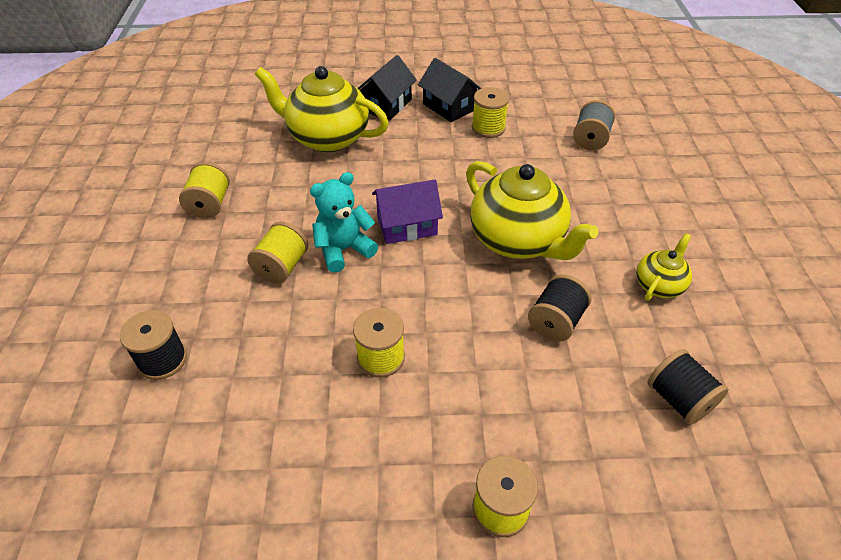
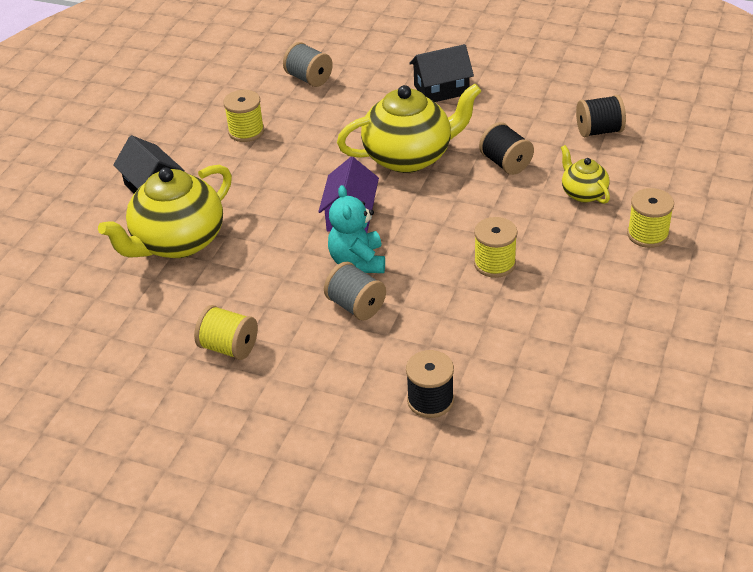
camera: 65 degrees left, 5 degrees down
yellow spool [247,222,308,284] -> grey spool [324,262,386,320]
black house [418,58,482,122] -> black house moved to [409,44,474,102]
yellow teapot [636,233,692,301] -> yellow teapot moved to [561,145,610,204]

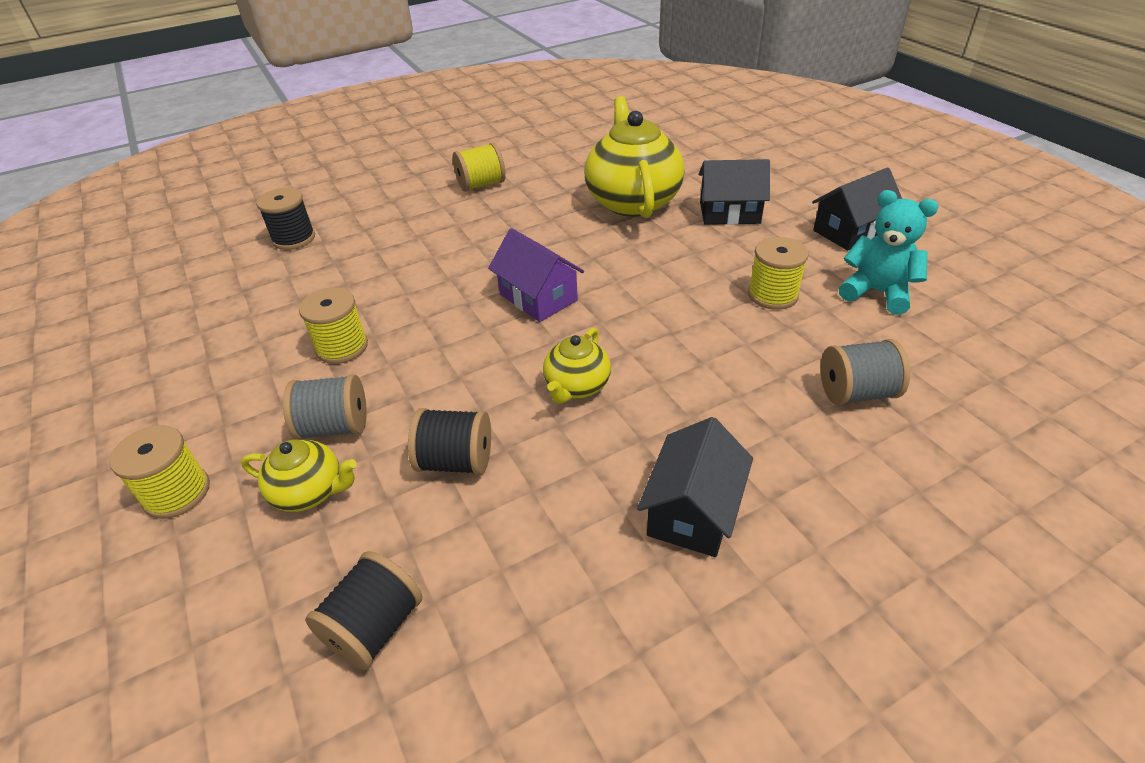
camera: 130 degrees right, 0 degrees up
grey spool [324,262,386,320] -> grey spool moved to [283,374,367,440]
turquoise teddy bear [328,185,385,273] -> turquoise teddy bear moved to [839,190,939,315]
yellow teapot [337,84,481,173] -> yellow teapot [543,328,611,404], size x0.50
none -> black house [812,167,902,251]

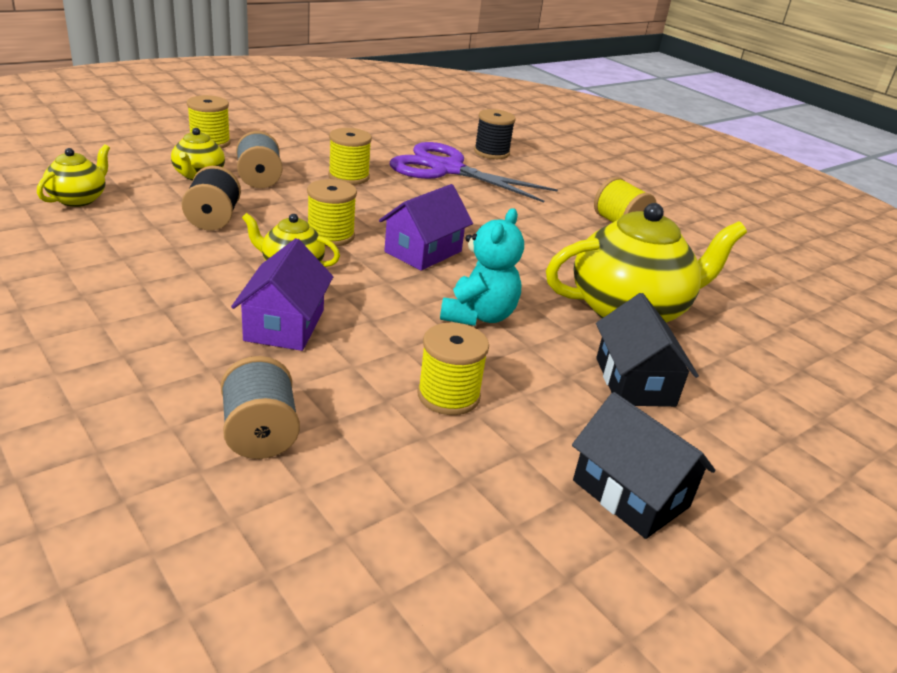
camera: 75 degrees right, 10 degrees down
black spool [305,551,422,670] -> yellow teapot [37,144,110,207]
black house [637,417,753,557] -> none
turquoise teddy bear [839,190,939,315] -> turquoise teddy bear moved to [440,208,524,326]
none -> purple house [231,238,333,351]
none -> yellow spool [307,179,357,246]
none -> purple scissors [390,142,558,203]

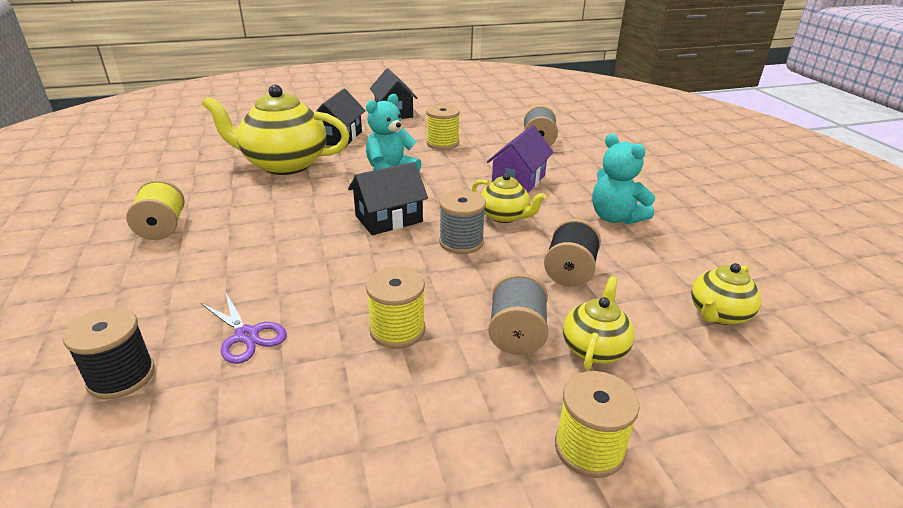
camera: 155 degrees left, 0 degrees up
yellow spool [307,179,357,246] -> grey spool [439,190,486,254]
purple house [379,184,473,271] -> black house [348,162,428,235]
purple scissors [390,142,558,203] -> purple scissors [201,291,287,364], size x0.49
none -> turquoise teddy bear [592,134,655,225]

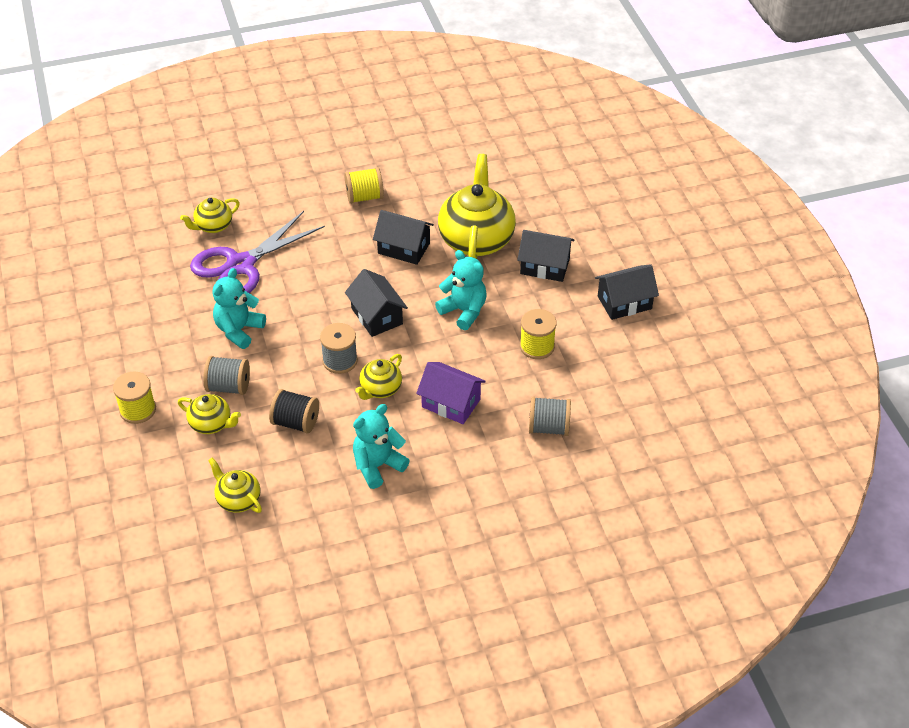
camera: 90 degrees right, 15 degrees up
black spool [63,307,155,400] -> yellow teapot [180,198,240,233]
purple scissors [201,291,287,364] -> purple scissors [190,211,325,293], size x2.06
yellow spool [366,267,426,349] -> turquoise teddy bear [212,268,266,349]
none -> black house [373,210,434,265]

